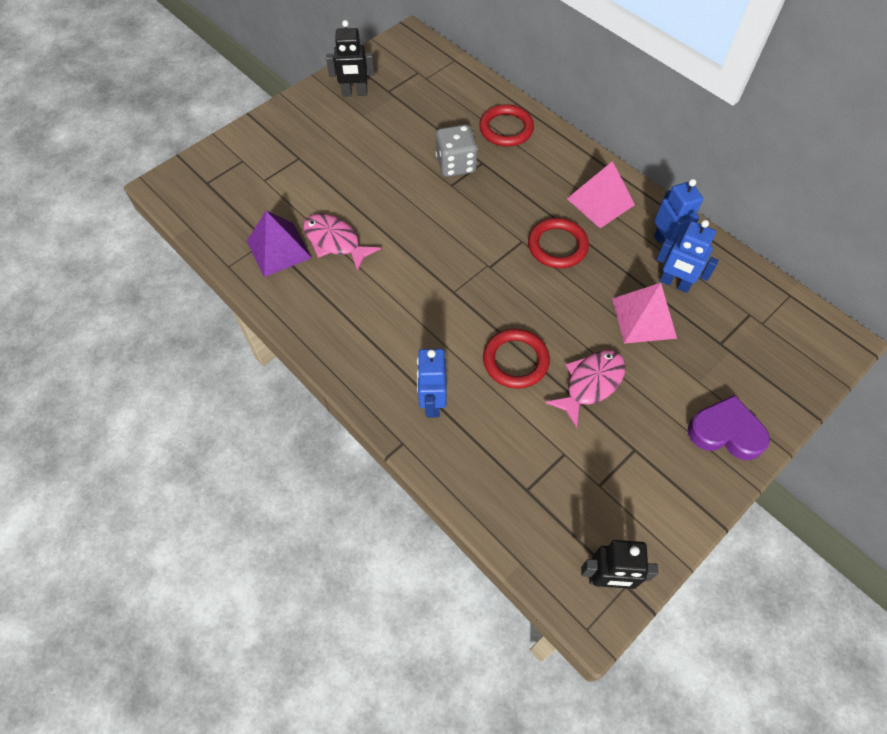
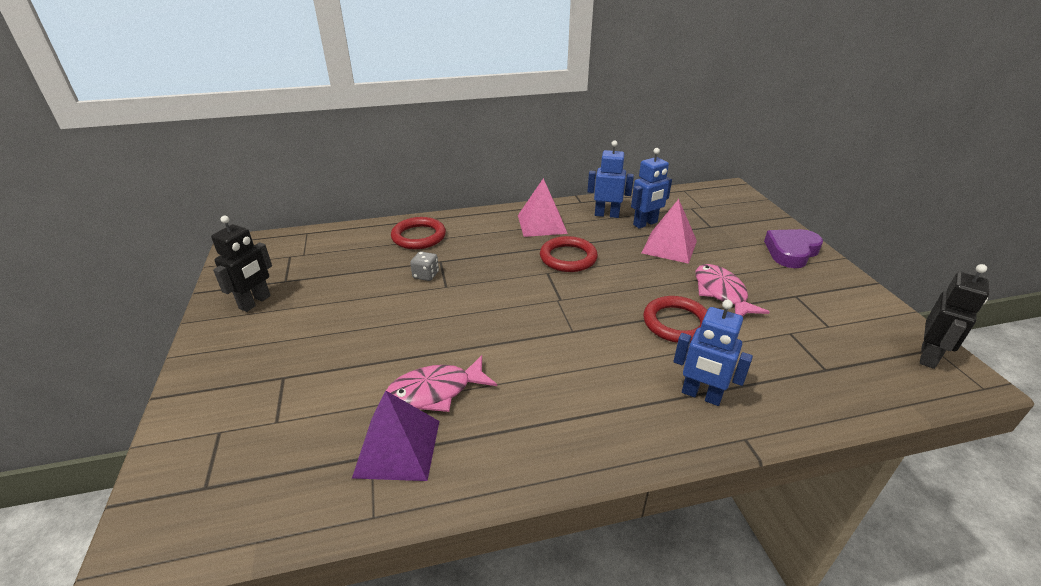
camera: 60 degrees left, 25 degrees down
grey dice [435,125,478,177] -> grey dice [410,251,439,281], size x0.56

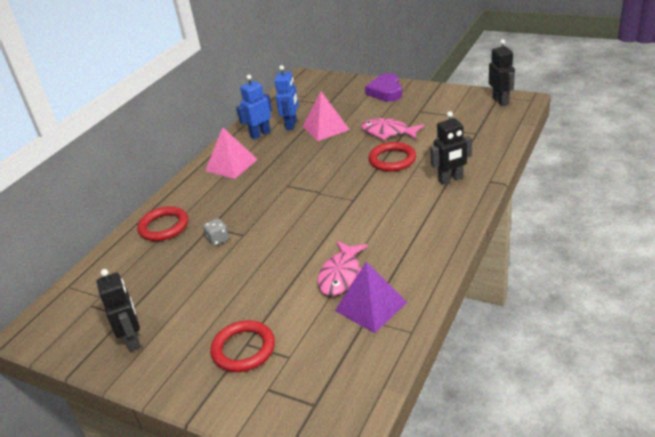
camera: 45 degrees left, 0 degrees up
red ring [540,236,598,272] -> red ring moved to [210,320,275,372]
blue robot [674,299,753,406] -> black robot [430,111,472,185]

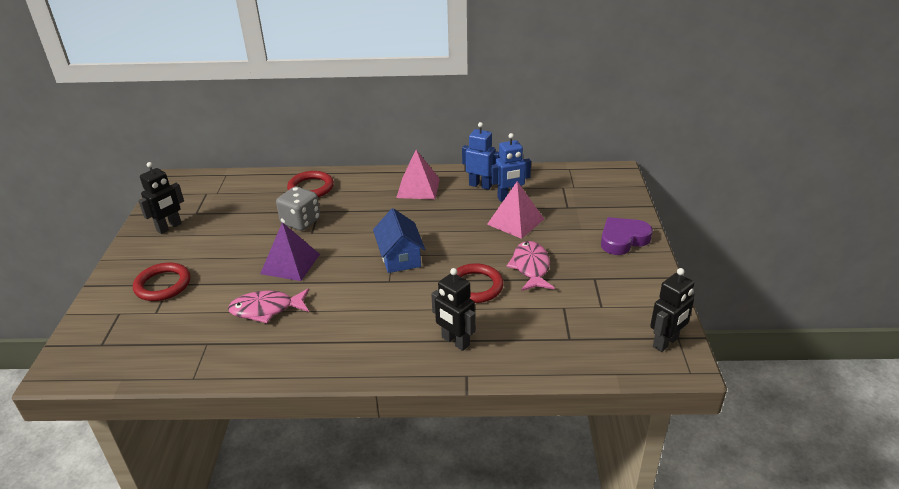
camera: 60 degrees right, 0 degrees up
grey dice [203,218,229,246] -> grey dice [276,186,320,231], size x1.77
purple pyramid [335,262,407,333] -> purple pyramid moved to [260,222,320,281]
none -> blue house [373,208,425,273]

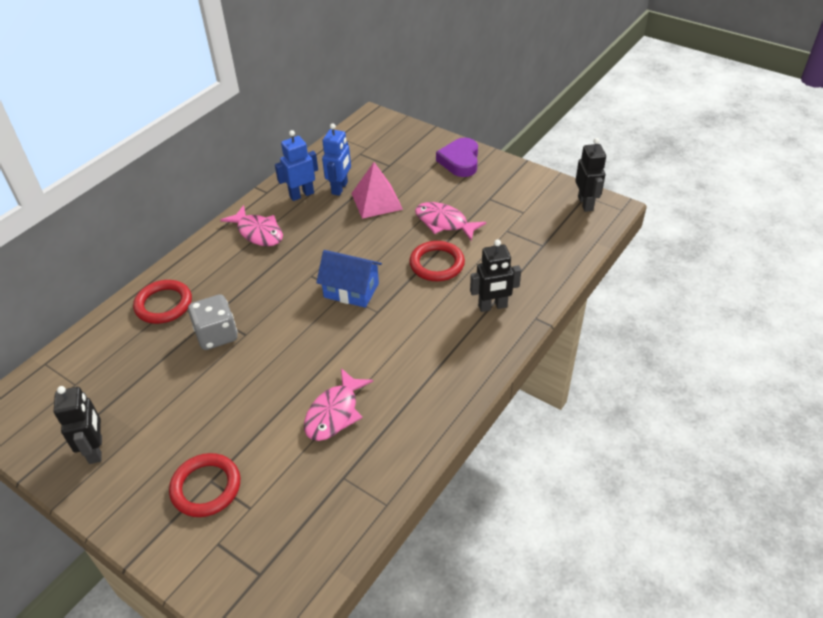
camera: 55 degrees left, 10 degrees up
purple pyramid [260,222,320,281] -> none
pink pyramid [396,150,440,199] -> pink fish [221,205,283,246]

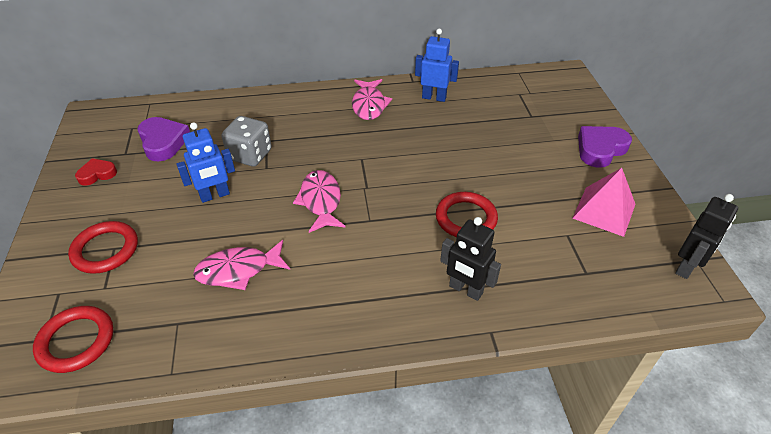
camera: 45 degrees right, 0 degrees up
black robot [54,386,102,464] -> red heart [75,158,117,186]
red ring [133,280,192,324] -> red ring moved to [33,306,114,373]
blue house [316,250,382,308] -> none
blue robot [322,123,351,196] -> blue robot moved to [176,122,235,203]
pink pyramid [351,162,403,219] -> pink pyramid moved to [573,168,635,237]
pink fish [415,202,486,241] -> pink fish moved to [293,170,346,233]
none -> purple heart [138,117,190,161]

